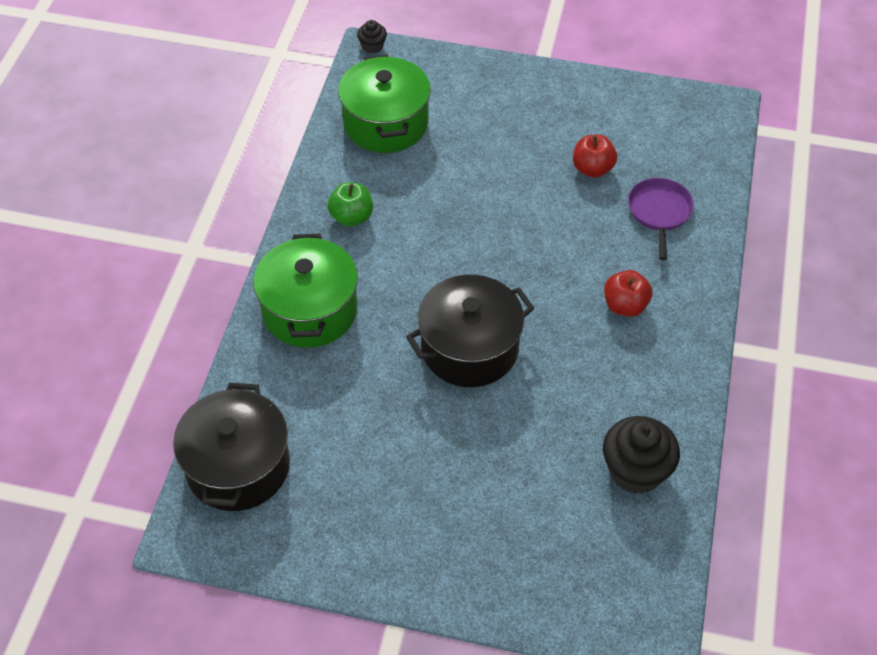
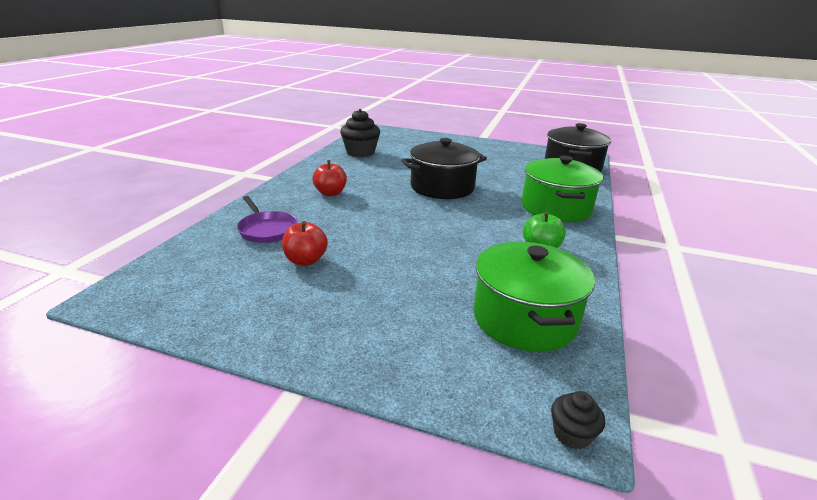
camera: 175 degrees left, 25 degrees down
purple pan [628,178,694,260] -> purple pan turned 45 degrees counterclockwise [237,196,298,243]

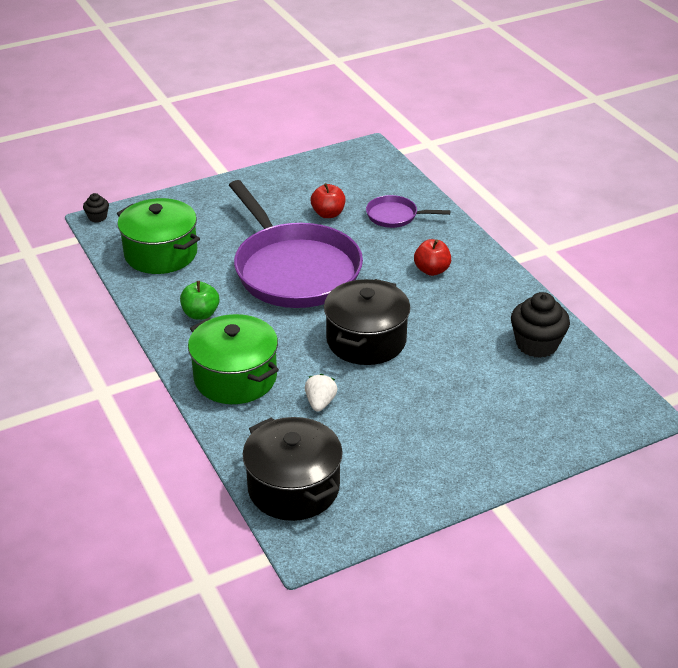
camera: 135 degrees right, 10 degrees up
none -> purple pan [229,180,363,308]
none -> white strawberry [305,374,338,412]

